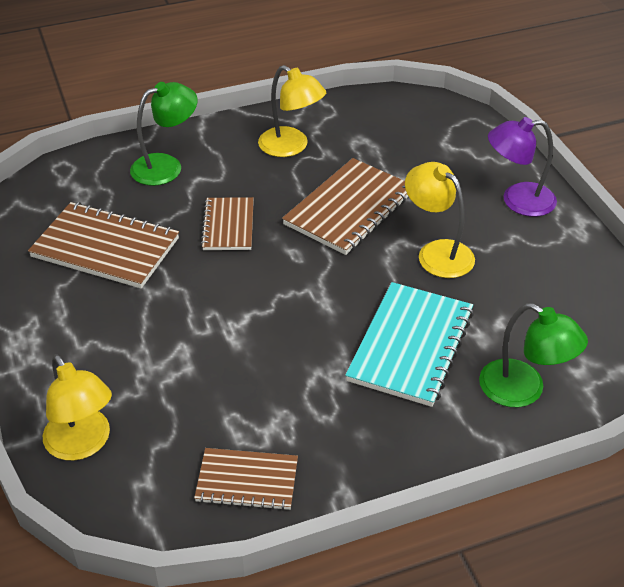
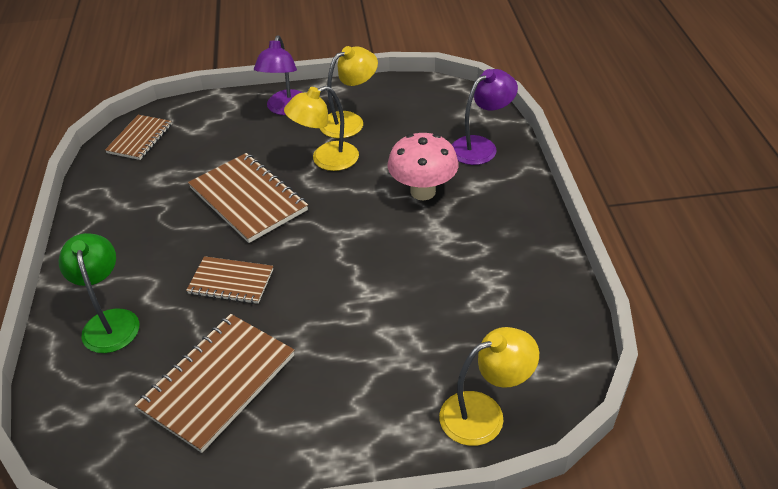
camera: 75 degrees left, 0 degrees up
brown notebook [194,448,298,511] -> brown notebook moved to [105,115,172,160]
yellow lamp [258,65,326,157] -> yellow lamp moved to [320,46,378,138]
turquoise notebook [345,282,474,407] -> pink mushroom [388,133,459,200]
green lamp [479,303,588,407] -> purple lamp [452,69,518,165]

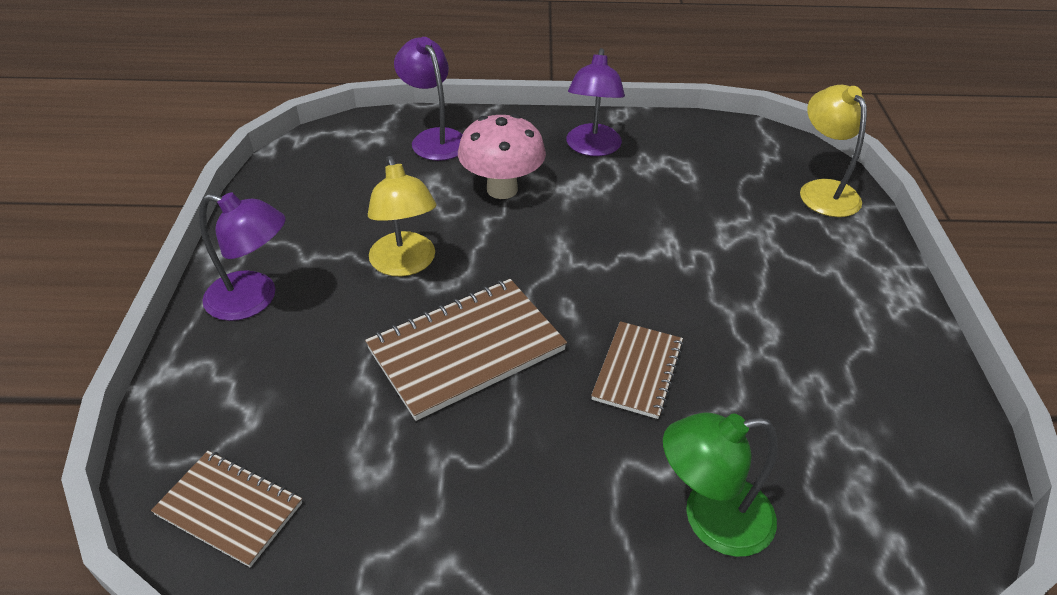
camera: 85 degrees left, 0 degrees up
brown notebook [135,314,294,453] -> none
yellow lamp [320,46,378,138] -> none
none -> purple lamp [567,48,625,156]

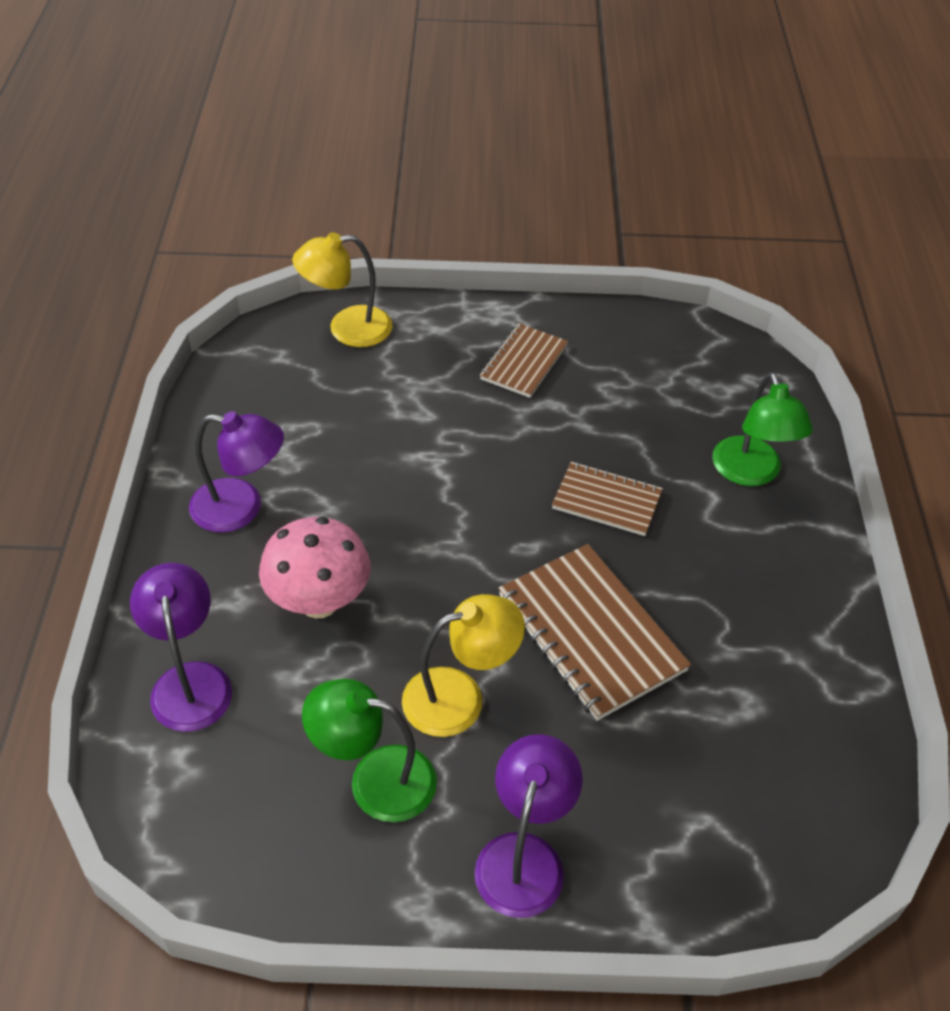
camera: 90 degrees left, 5 degrees up
brown notebook [151,451,302,567] -> brown notebook moved to [480,323,568,398]
purple lamp [394,37,463,161] -> purple lamp turned 105 degrees clockwise [130,563,232,732]
none -> green lamp [302,679,437,822]

